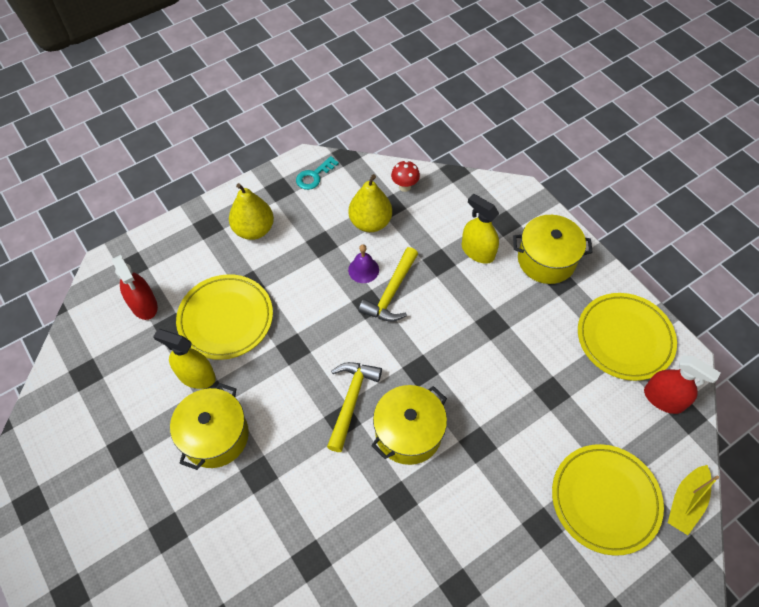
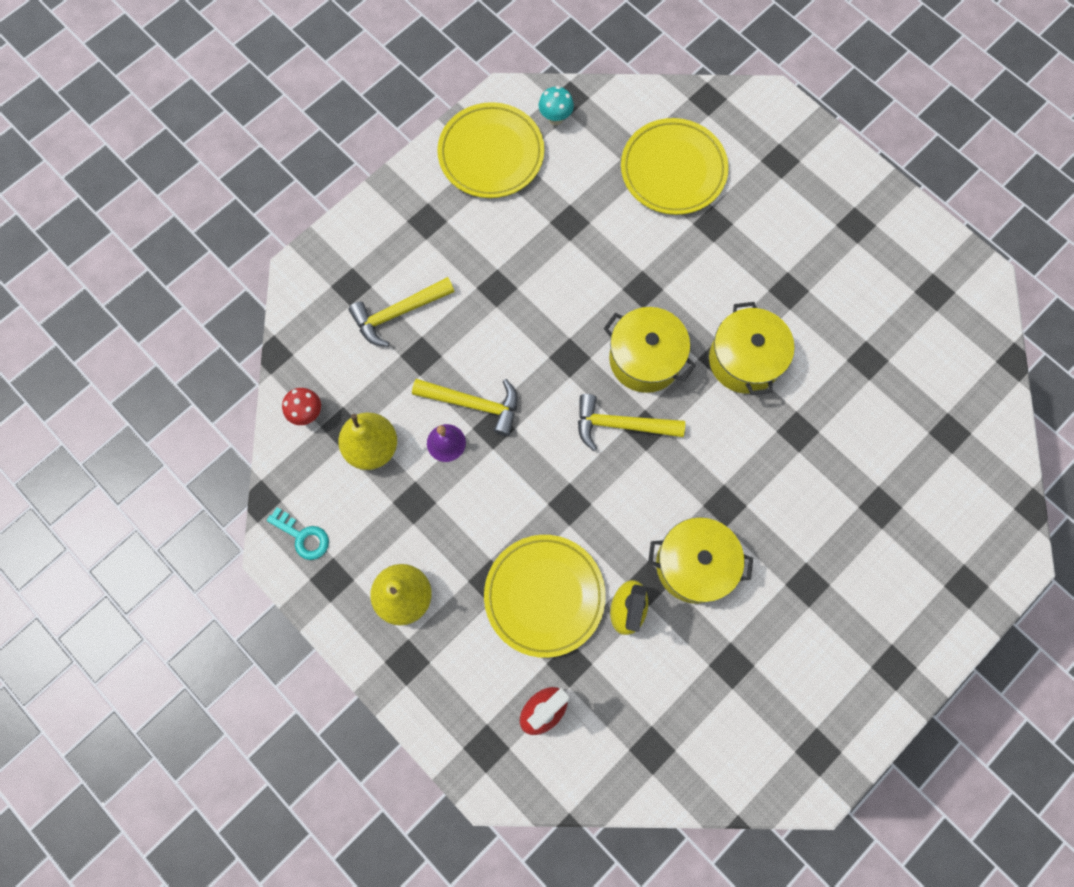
camera: 100 degrees left, 15 degrees up
yellow spray bottle [462,194,499,264] -> yellow hammer [348,277,455,347]
yellow pot [513,215,593,284] -> yellow pot moved to [709,302,795,395]
red spray bottle [644,355,721,414] -> turquoise mushroom [539,86,574,125]
yellow boat [668,465,719,535] -> none

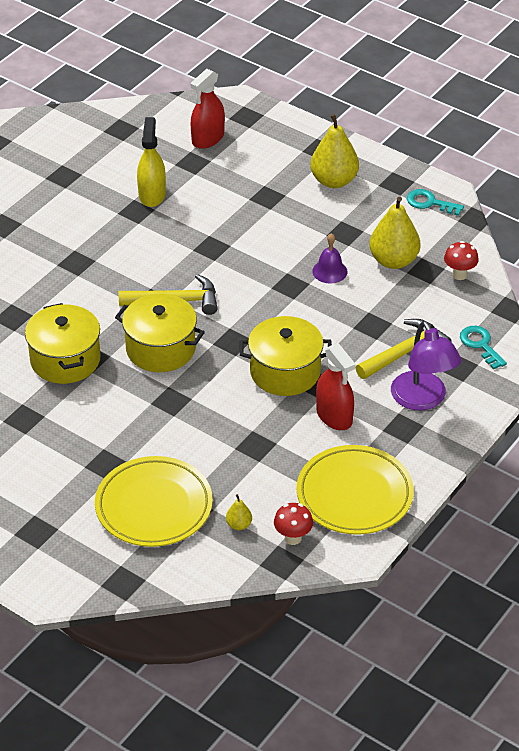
camera: 170 degrees right, 30 degrees down
yellow hammer [412,379,518,436] -> none
yellow plate [484,535,606,658] -> none
turquoise mushroom [539,86,574,125] -> red mushroom [274,503,313,545]
yellow pot [648,517,753,604] -> yellow pot moved to [240,316,332,396]
none -> yellow pear [226,494,252,530]
none -> red spray bottle [316,343,356,430]
none -> purple lamp [391,321,462,410]
none -> turquoise key [460,326,507,370]

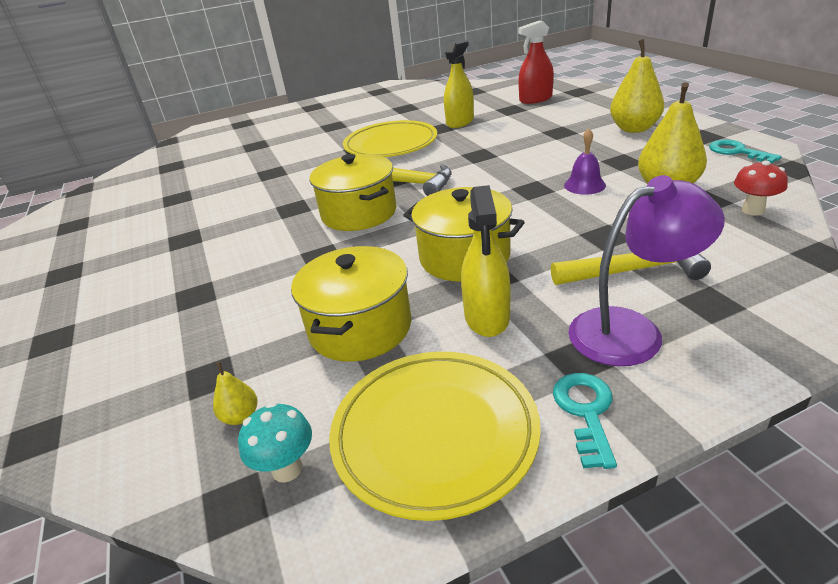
camera: 35 degrees right, 10 degrees down
yellow pot [25,303,100,384] -> yellow pot moved to [291,246,411,362]
yellow plate [95,456,213,547] -> yellow plate moved to [343,120,437,157]
red mushroom [274,503,313,545] -> turquoise mushroom [238,402,312,482]
red spray bottle [316,343,356,430] -> yellow spray bottle [461,185,511,337]
purple lamp [391,321,462,410] -> purple lamp turned 120 degrees counterclockwise [568,175,725,366]
turquoise key [460,326,507,370] -> turquoise key moved to [553,373,617,469]

